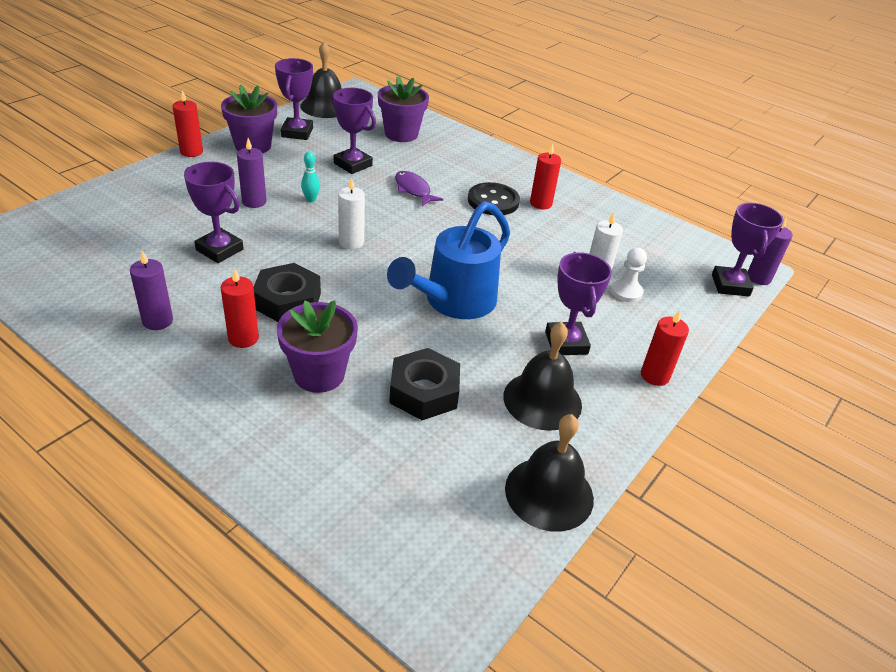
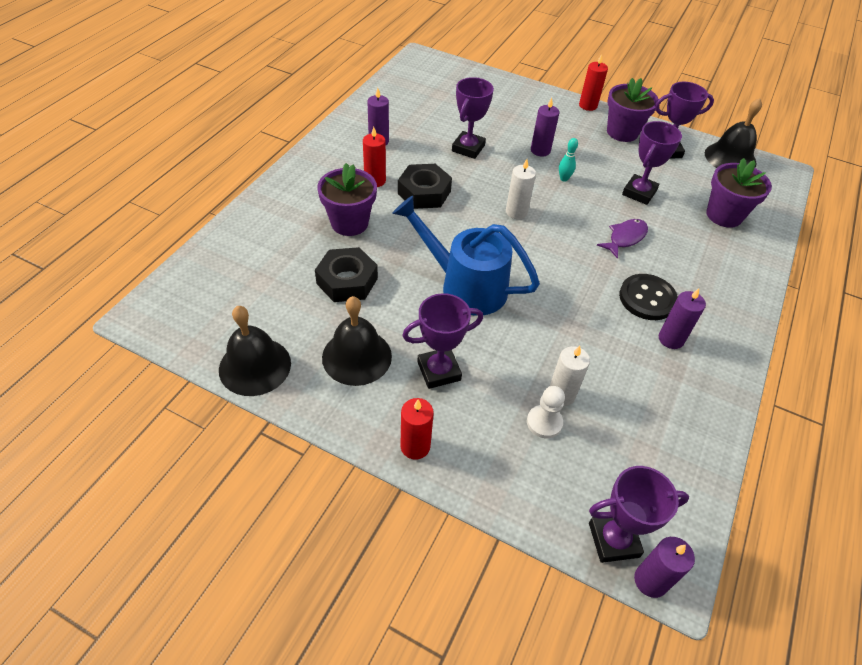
camera: 80 degrees right, 10 degrees up
red candle [530,143,561,209] -> purple candle [658,289,706,349]

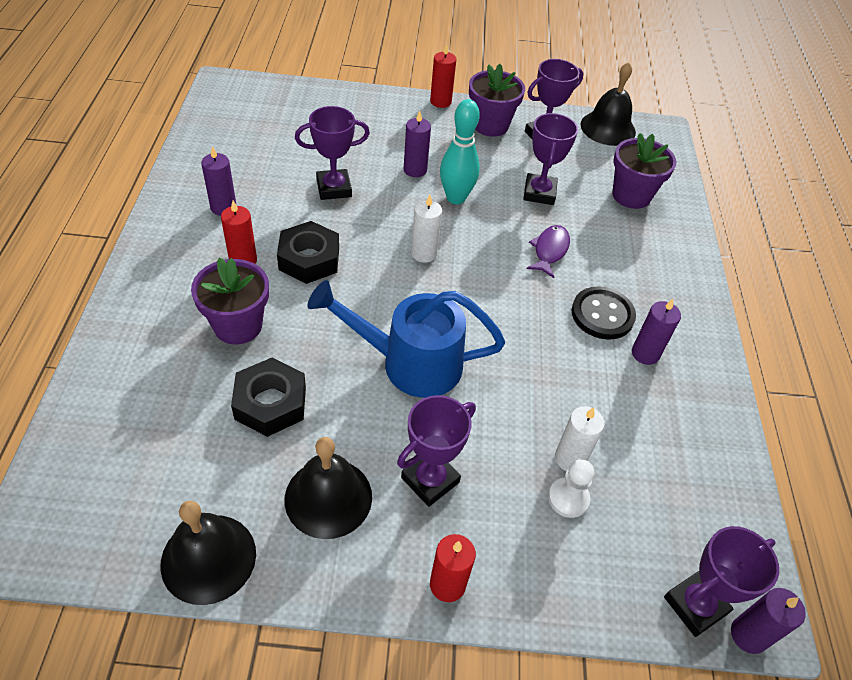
camera: 25 degrees left, 0 degrees up
purple trophy [452,77,494,159] -> purple trophy turned 75 degrees clockwise [295,106,370,200]
turquoise bowling pin [559,138,578,182] -> turquoise bowling pin [440,99,480,204], size x2.02

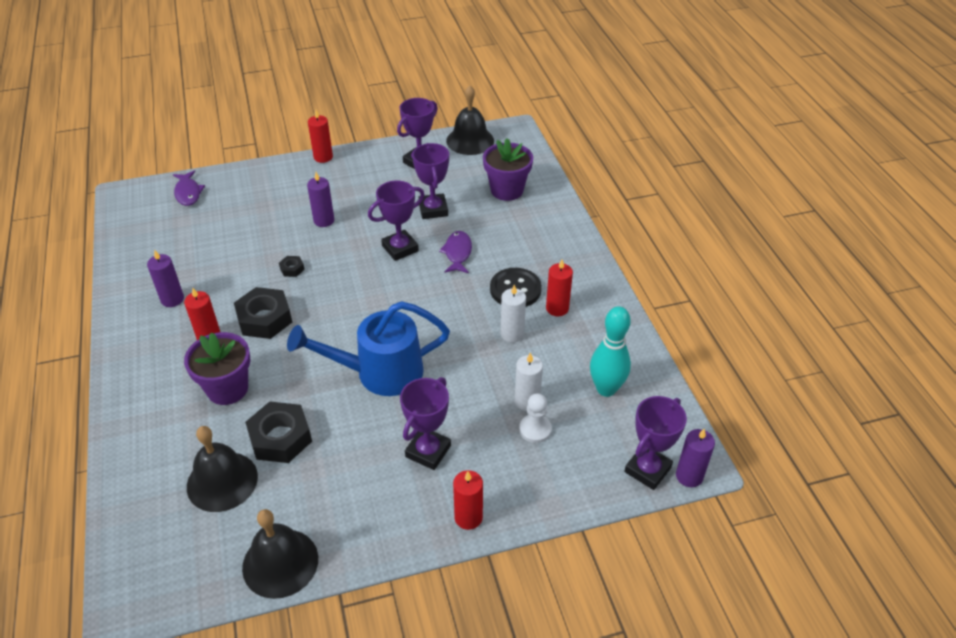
camera: 15 degrees left, 5 degrees down
black bell [284,437,372,539] -> black bell moved to [187,426,258,512]
purple trophy [295,106,370,200] -> purple trophy moved to [368,180,425,261]
white candle [411,195,442,263] -> white candle moved to [500,284,526,342]
turquoise bowling pin [440,99,480,204] -> turquoise bowling pin moved to [590,306,631,397]
purple flower pot [469,64,525,137] -> none
purple candle [632,299,681,365] -> red candle [546,260,573,316]
none -> purple fish [173,170,205,206]
none -> black nut [279,256,305,277]

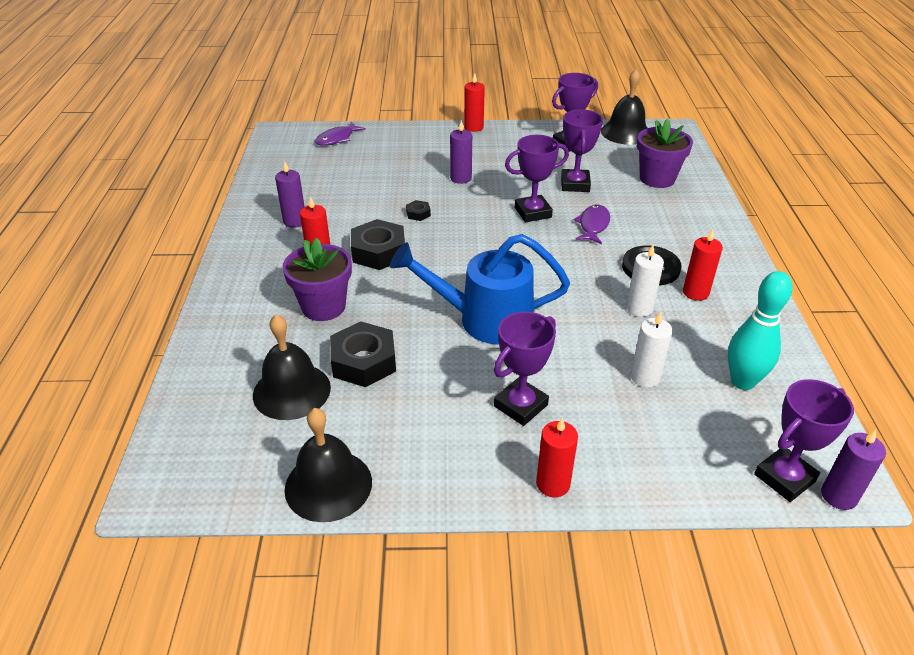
camera: 15 degrees right, 5 degrees down
purple fish [173,170,205,206] -> purple fish turned 45 degrees clockwise [315,122,366,146]
white pawn [519,393,552,443] -> none

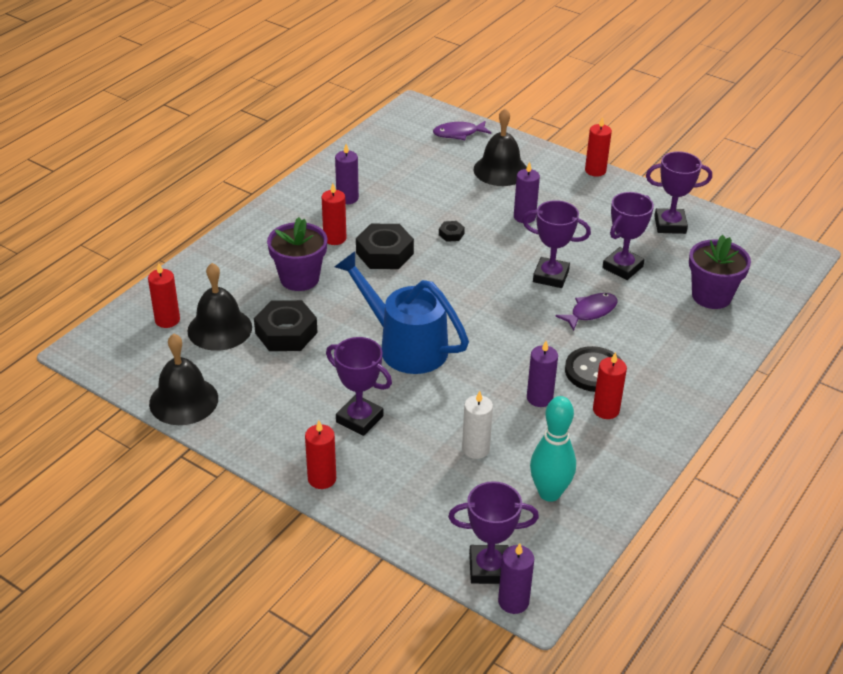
camera: 35 degrees right, 0 degrees up
purple trophy [494,312,556,426] -> purple trophy turned 45 degrees clockwise [326,337,392,436]
black bell [601,69,648,145] -> black bell moved to [474,108,527,186]
white candle [626,245,664,317] -> purple candle [527,341,558,407]
none -> red candle [148,263,180,328]

